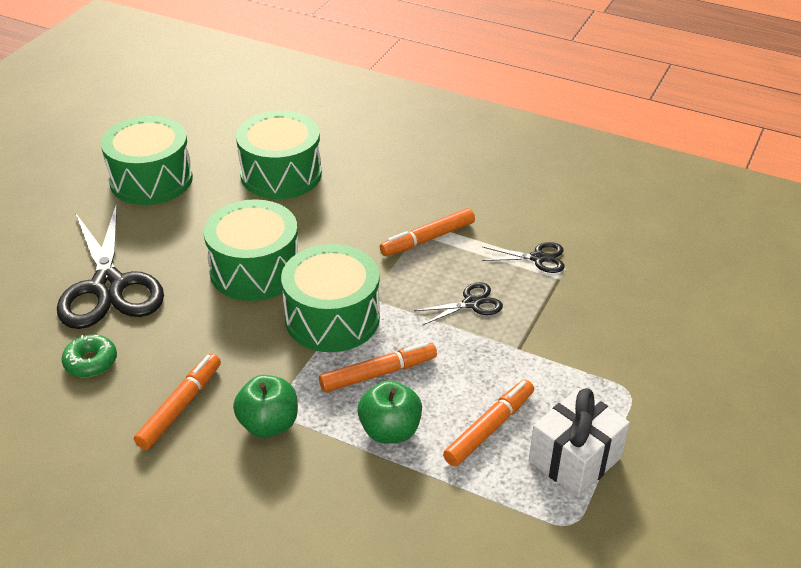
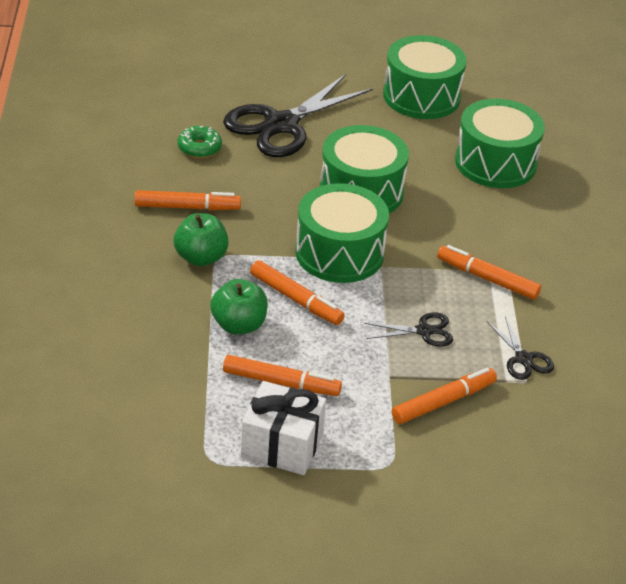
camera: 60 degrees right, 0 degrees up
black scissors [414,282,503,325] -> black scissors turned 45 degrees counterclockwise [364,312,453,347]
none -> orange marker [392,368,497,424]

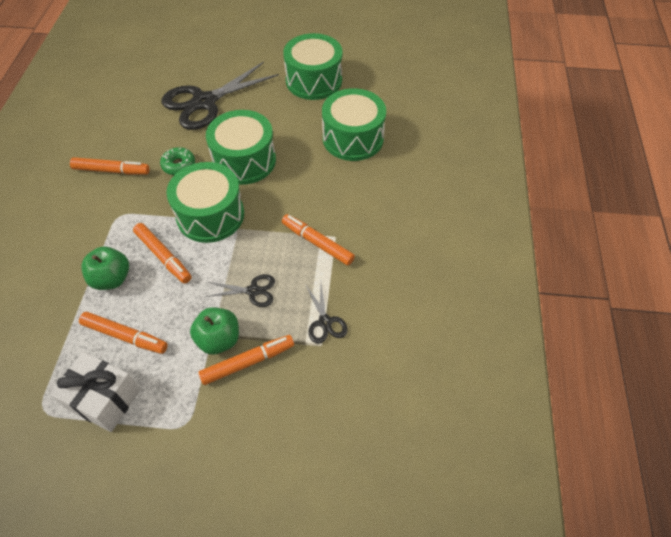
camera: 10 degrees right, 15 degrees up
green apple [174,213,229,266] -> green apple moved to [190,307,239,355]
green donut [178,126,222,158] -> green donut moved to [160,147,195,175]

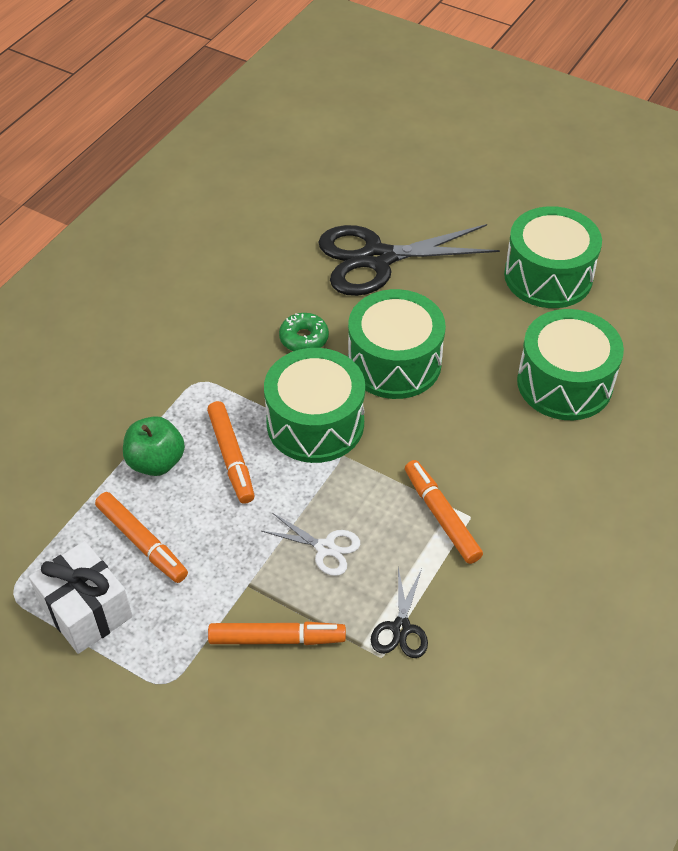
camera: 25 degrees right, 5 degrees down
orange marker [70,157,150,174] -> none
green apple [190,307,239,355] -> none
black scissors [206,274,275,307] -> white scissors [262,513,360,576]

